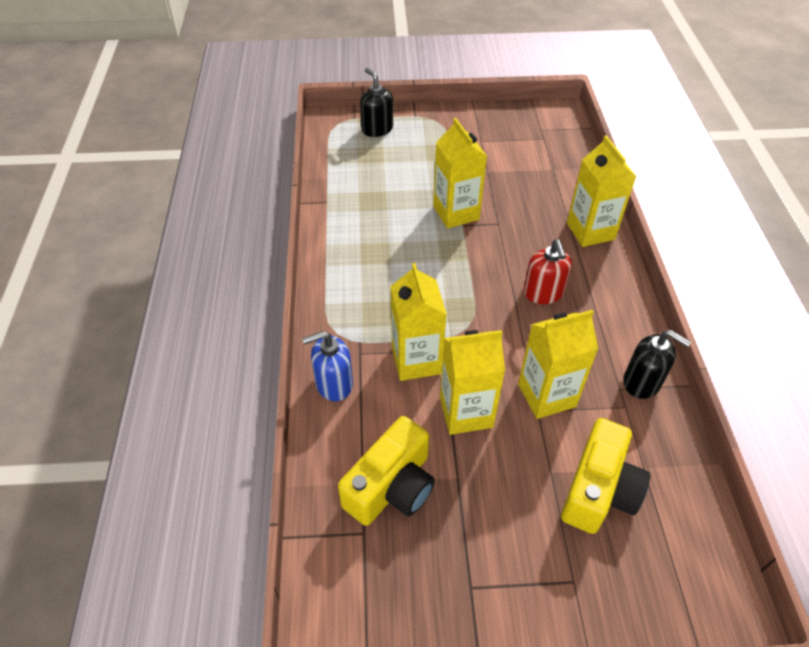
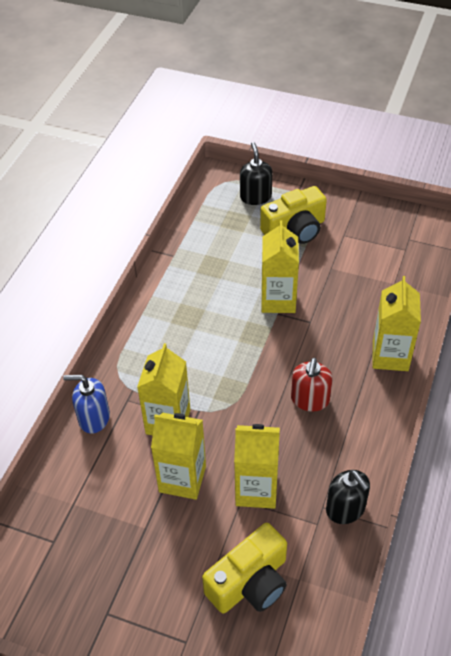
camera: 25 degrees right, 0 degrees up
yellow camera [338,416,435,526] -> yellow camera moved to [260,186,327,244]

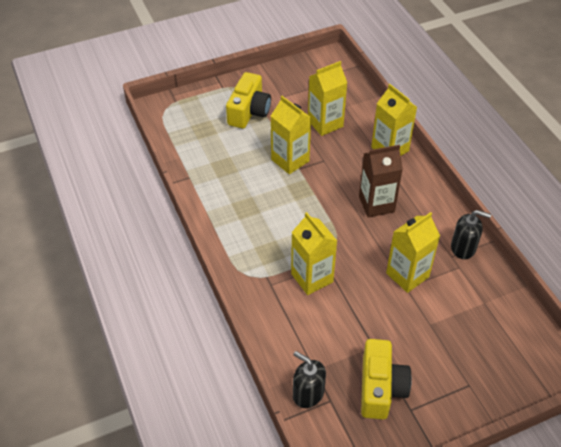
camera: 45 degrees left, 0 degrees up
blue soap dispenser [63,375,110,434] -> none
yellow carton [151,412,206,500] -> yellow carton moved to [308,61,347,136]
yellow camera [202,523,287,613] -> yellow camera moved to [361,339,412,419]
black soap dispenser [240,142,272,205] -> black soap dispenser moved to [293,351,326,408]
red soap dispenser [291,358,332,411] -> brown carton [359,145,403,218]

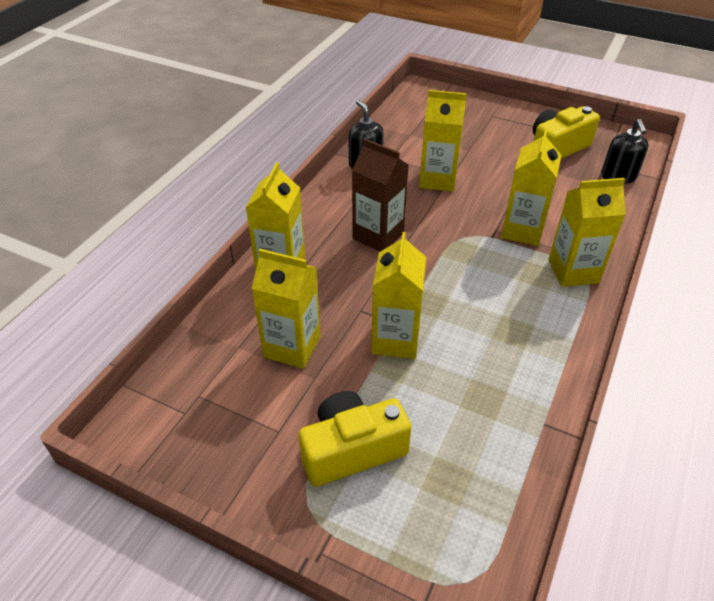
camera: 130 degrees left, 5 degrees down
none -> yellow carton [548,178,626,287]

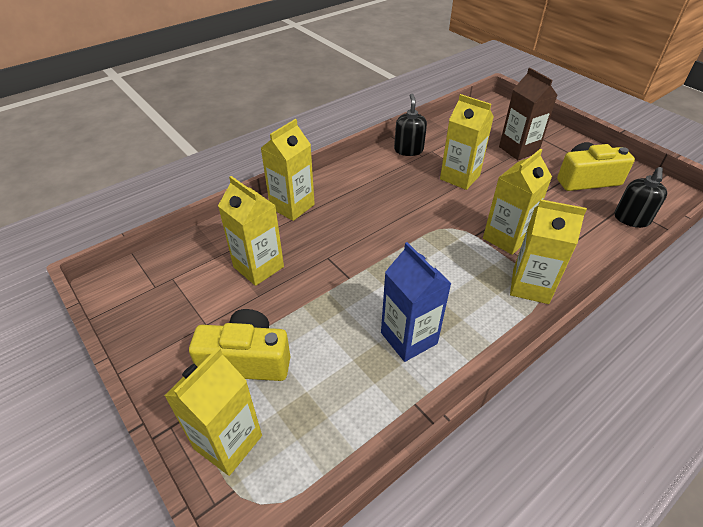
camera: 25 degrees right, 0 degrees up
brown carton [352,138,408,251] -> brown carton moved to [499,68,557,160]
yellow carton [371,232,426,359] -> yellow carton moved to [164,347,262,476]
none -> blue carton [381,242,451,362]

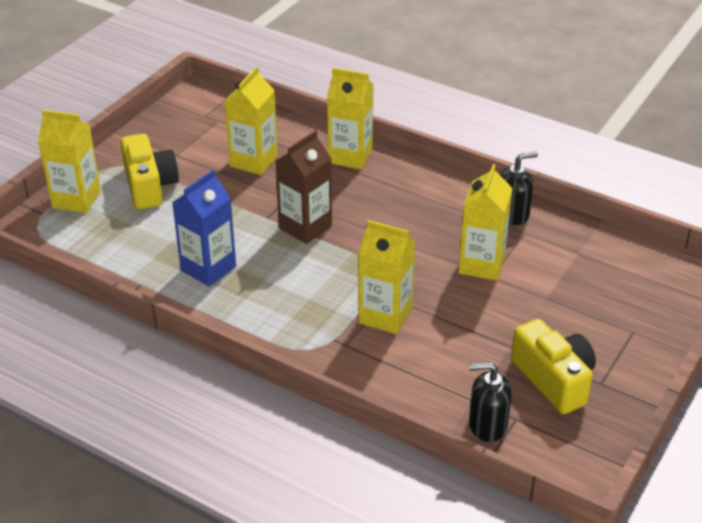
camera: 70 degrees right, 5 degrees down
brown carton [499,68,557,160] -> brown carton moved to [276,130,332,244]
yellow carton [510,199,587,304] -> none

